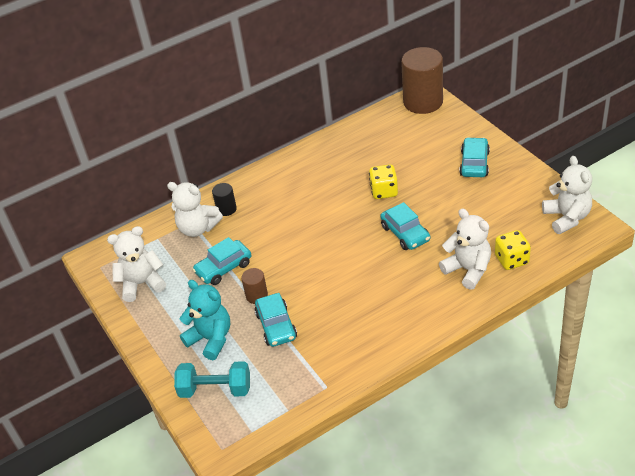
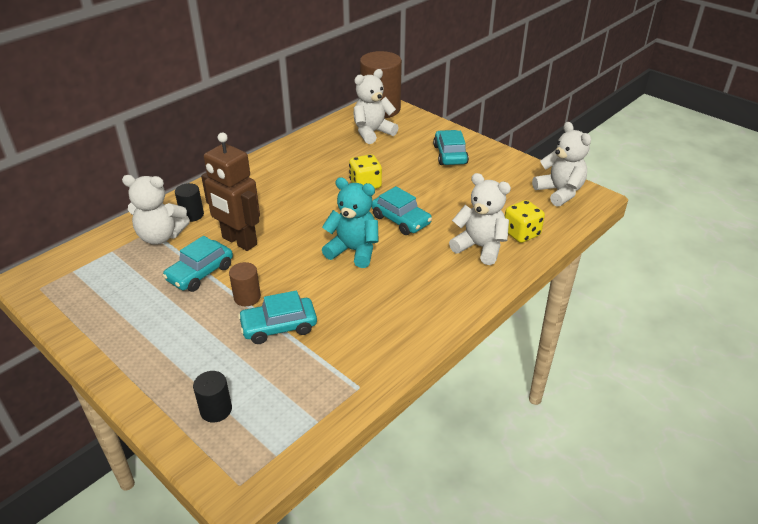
camera: 20 degrees left, 5 degrees down
white teddy bear [107,226,166,302] -> white teddy bear moved to [353,69,399,144]
turquoise dumbbell [174,361,250,398] -> black cylinder [193,371,232,423]
turquoise teddy bear [180,280,230,360] -> turquoise teddy bear moved to [322,177,379,268]
turquoise car [255,293,297,347] -> turquoise car turned 105 degrees clockwise [238,290,317,344]
none -> brown robot [201,133,260,251]

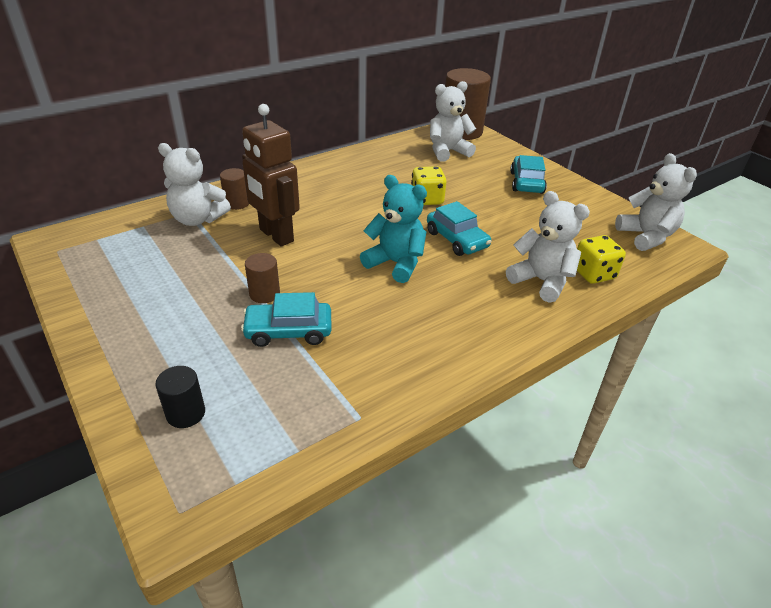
camera: 10 degrees right, 0 degrees up
turquoise car [163,236,233,292] -> none
black cylinder [175,183,204,222] -> brown cylinder [220,168,249,210]

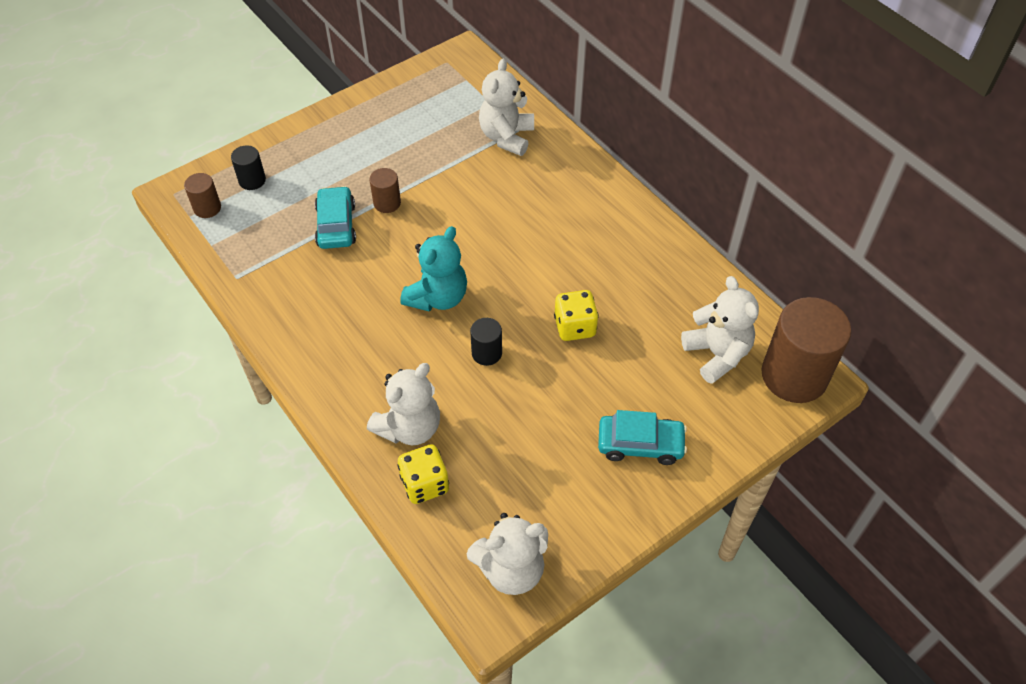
camera: 90 degrees right, 15 degrees up
brown cylinder [220,168,249,210] -> brown cylinder moved to [184,173,221,218]
brown robot [242,104,300,246] -> none
turquoise car [427,201,491,256] -> black cylinder [470,318,502,366]

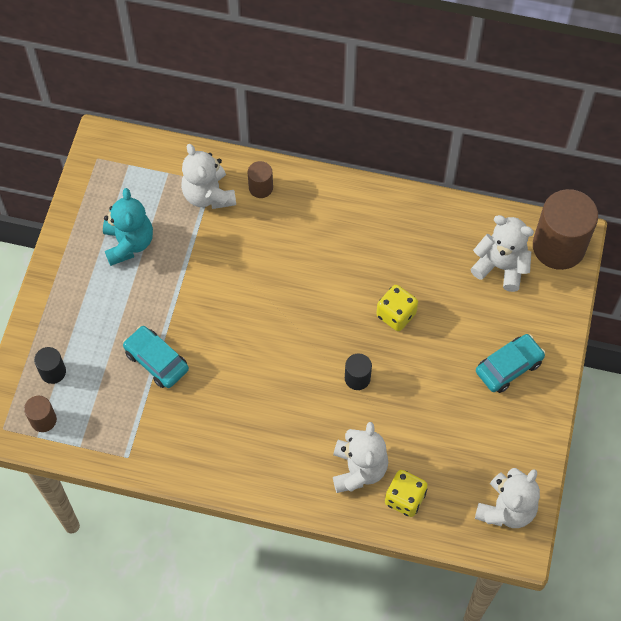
camera: 40 degrees left, 10 degrees up
brown cylinder [369,168,401,213] -> brown cylinder moved to [248,161,273,198]
turquoise teddy bear [400,226,467,312] -> turquoise teddy bear moved to [103,188,153,266]

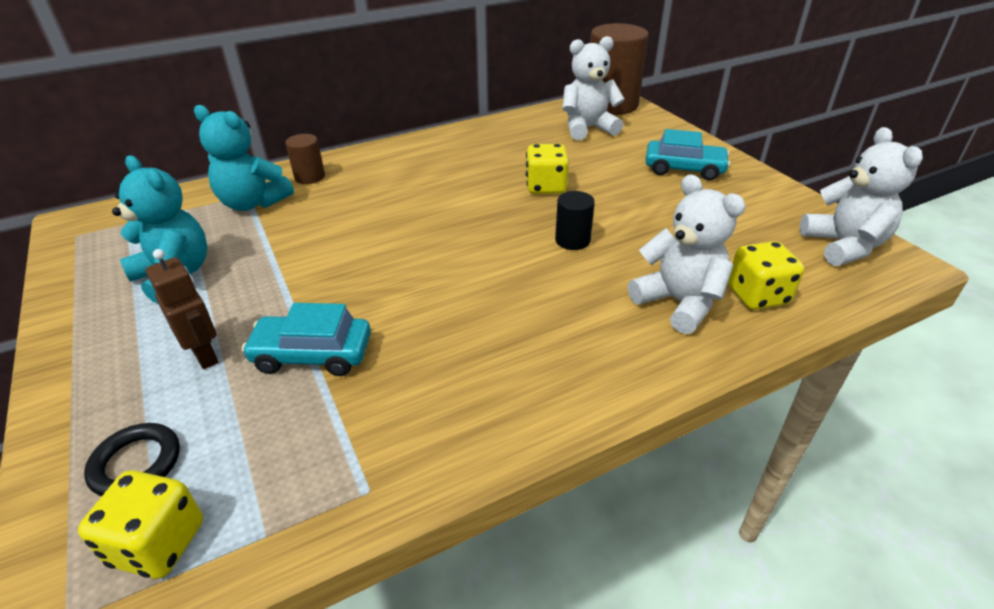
camera: 40 degrees left, 25 degrees down
brown cylinder [24,396,57,432] -> yellow dice [78,470,203,579]
black cylinder [34,347,66,384] -> black ring [84,423,180,497]
white teddy bear [181,144,236,209] -> turquoise teddy bear [194,105,294,211]
turquoise car [476,334,545,393] -> turquoise car turned 90 degrees clockwise [645,129,730,180]
none -> brown robot [146,249,218,369]

